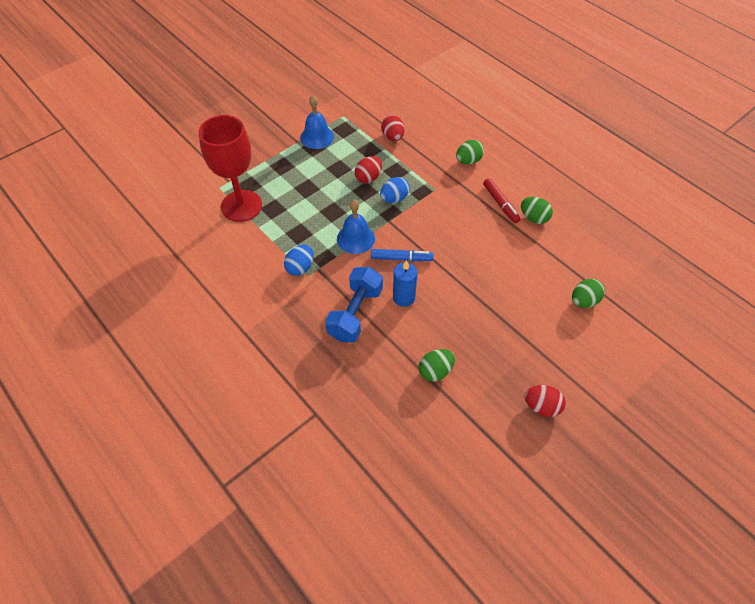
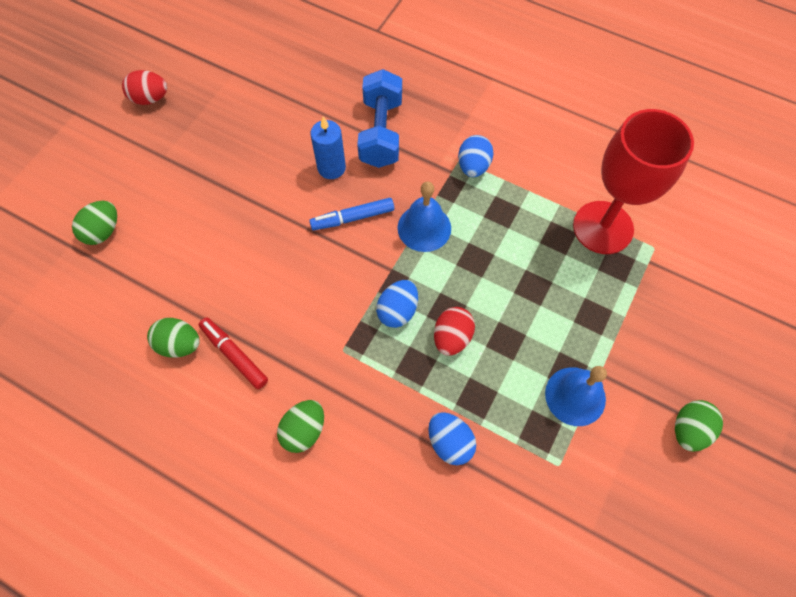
camera: 160 degrees right, 10 degrees up
red egg [381,115,404,141] -> blue egg [428,412,476,465]
green egg [419,349,455,382] -> green egg moved to [675,400,723,452]

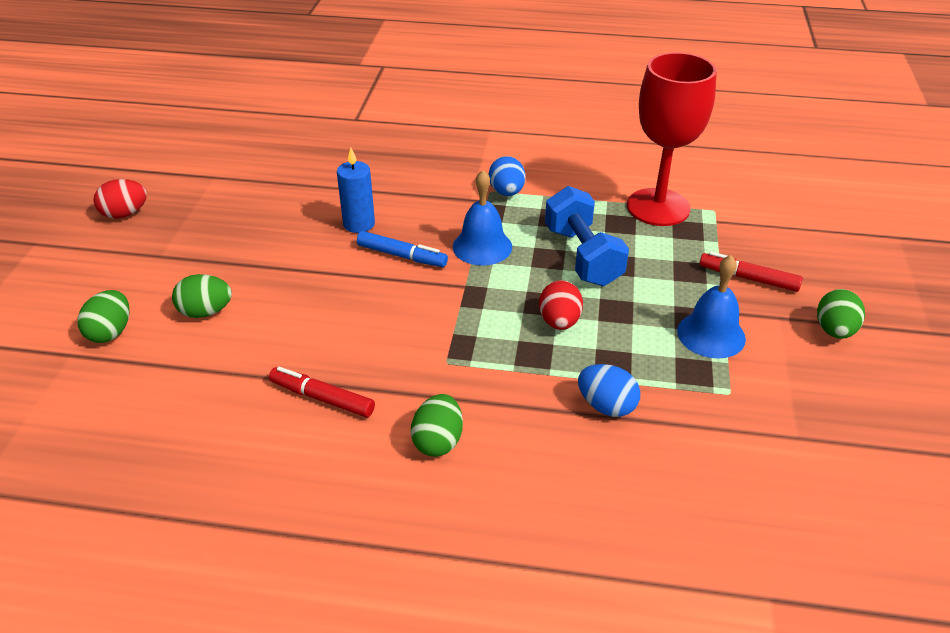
camera: 20 degrees left, 25 degrees down
green egg [147,318,200,358] -> green egg moved to [172,274,232,318]
blue marker [309,198,394,230] -> blue marker turned 120 degrees counterclockwise [357,231,448,267]
blue dumbbell [357,69,402,168] -> blue dumbbell moved to [545,186,629,286]
blue egg [376,280,418,328] -> none
none -> red marker [699,251,803,292]

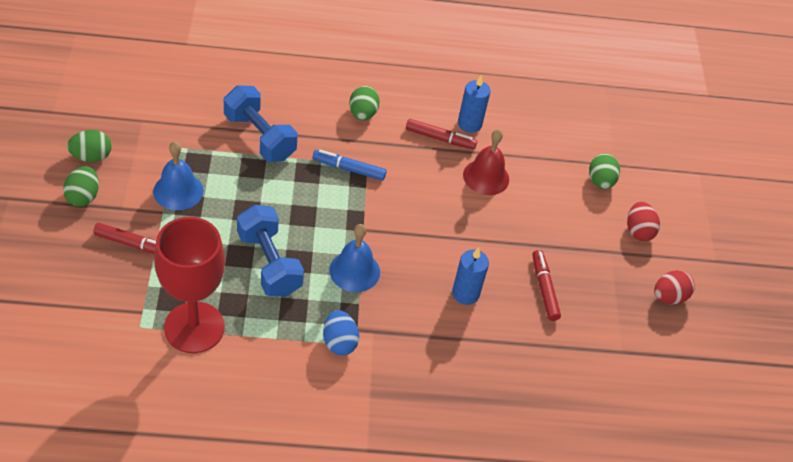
camera: 165 degrees right, 10 degrees up
green egg [172,274,232,318] -> green egg moved to [67,130,112,162]
blue marker [357,231,448,267] -> blue marker moved to [313,150,387,181]
red egg [539,280,583,330] -> red egg moved to [627,202,660,241]
blue egg [578,364,640,417] -> blue dumbbell [224,85,298,162]
none -> blue candle [458,74,491,133]
none -> red bell [463,129,509,195]
none -> red marker [532,250,561,321]

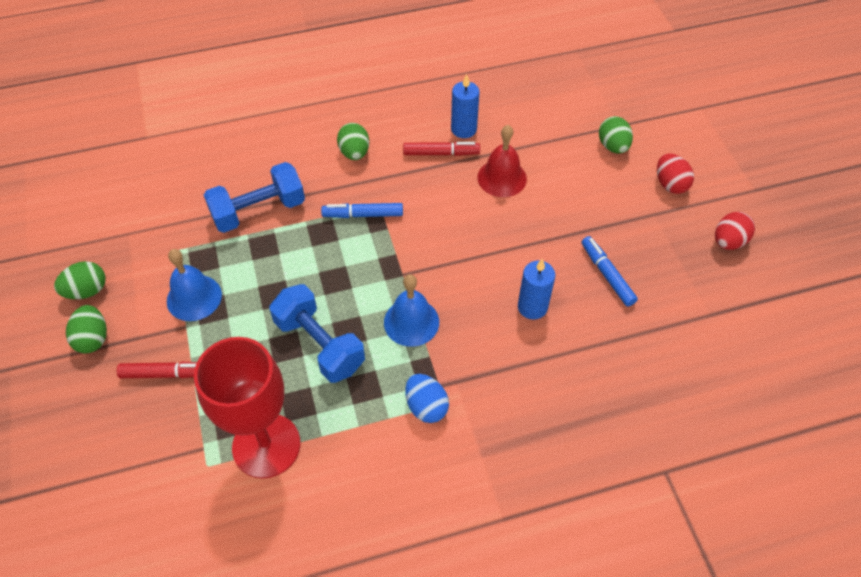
camera: 10 degrees left, 5 degrees up
blue dumbbell [224,85,298,162] -> blue dumbbell turned 60 degrees counterclockwise [204,162,305,233]
red marker [532,250,561,321] -> blue marker [582,236,638,307]

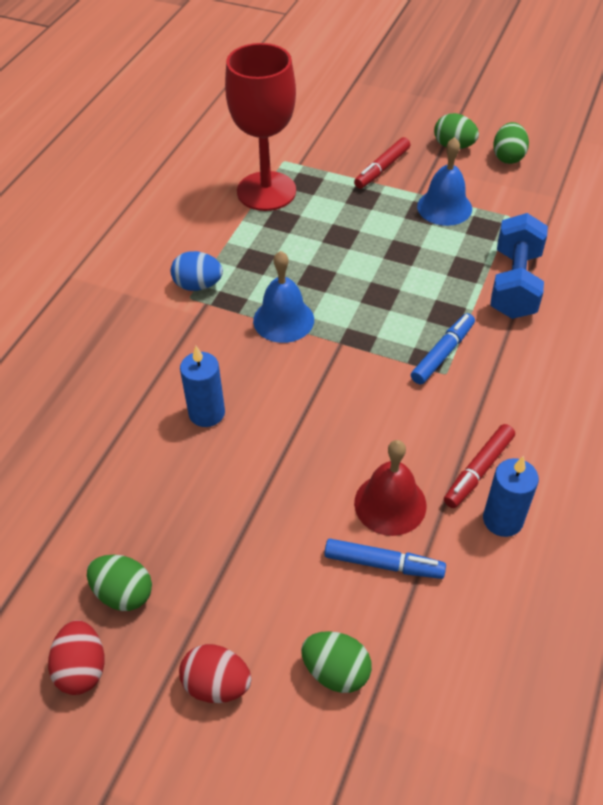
camera: 130 degrees right, 5 degrees down
blue dumbbell [269,284,365,383] -> none
green egg [337,123,369,160] -> green egg moved to [87,555,152,611]
blue marker [582,236,638,307] -> blue marker moved to [324,539,446,579]

